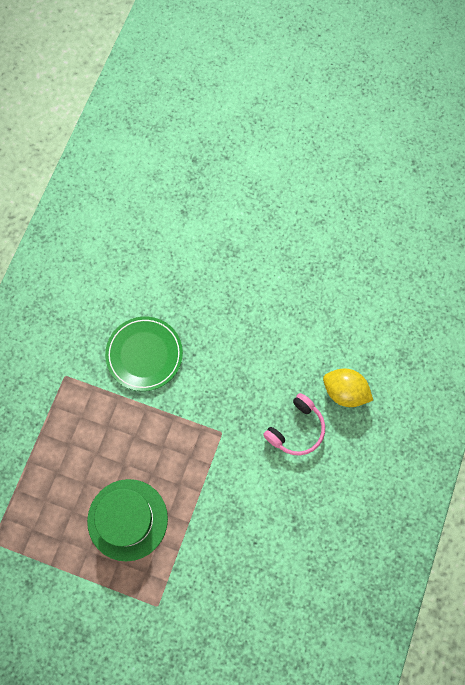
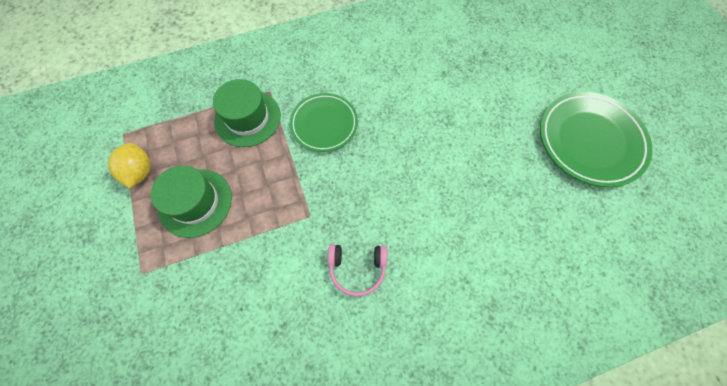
camera: 50 degrees right, 5 degrees down
yellow lemon [323,369,373,407] -> yellow lemon moved to [108,143,151,189]
none -> green hat [213,79,281,147]
none -> green plate [540,92,653,187]

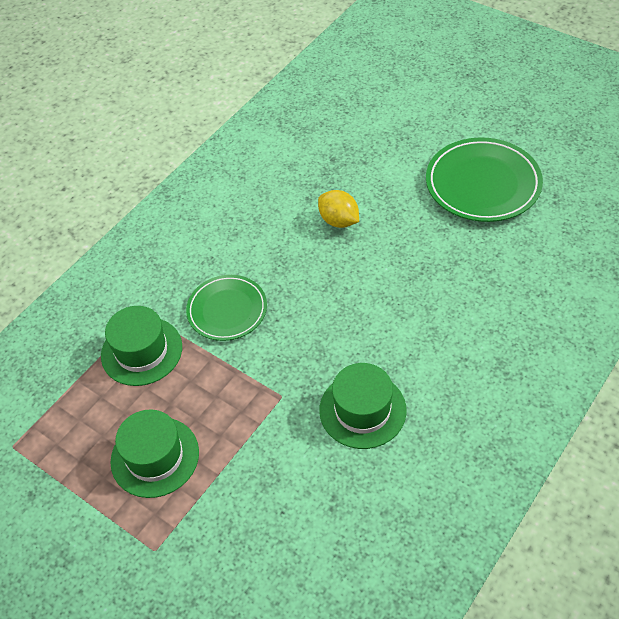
camera: 30 degrees left, 15 degrees down
yellow lemon [108,143,151,189] -> yellow lemon moved to [318,190,359,228]
pink headphones [328,244,387,297] -> green hat [319,363,407,449]

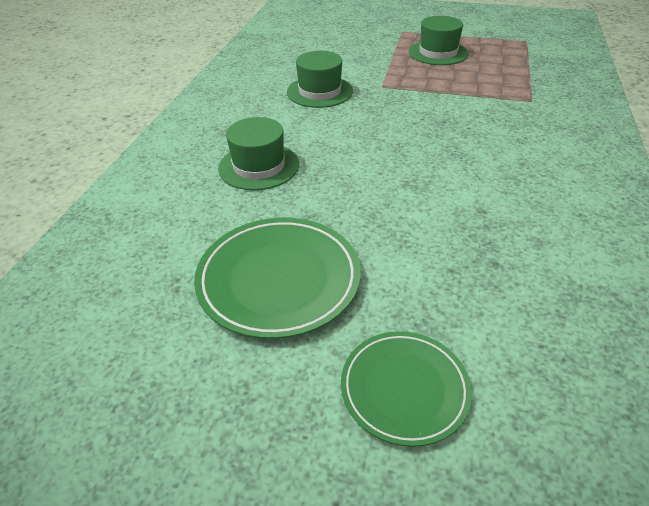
camera: 155 degrees right, 10 degrees down
green hat [101,306,182,386] -> green hat moved to [218,117,299,190]
green plate [186,275,267,341] -> green plate moved to [341,331,472,447]
yellow lemon [318,190,359,228] -> none

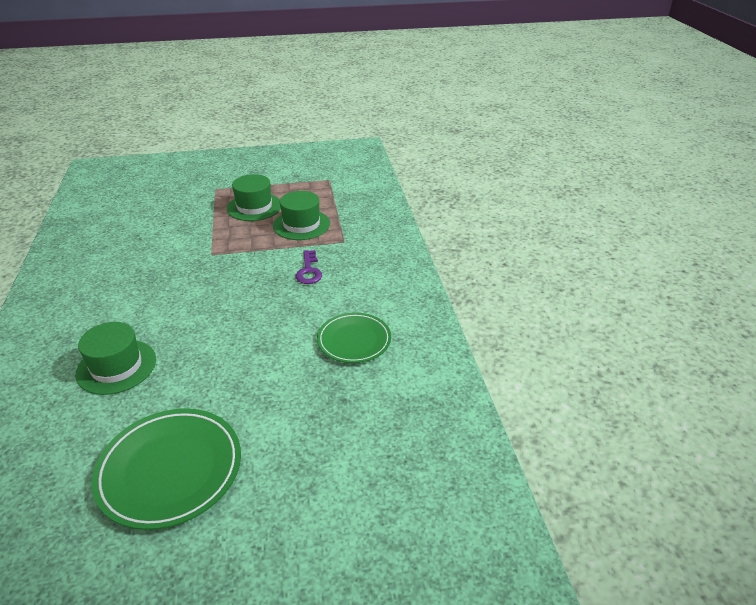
camera: 25 degrees left, 5 degrees down
green hat [287,51,353,108] -> green hat moved to [273,191,330,240]
green plate [341,331,472,447] -> green plate moved to [317,312,391,363]
none -> purple key [295,250,322,284]

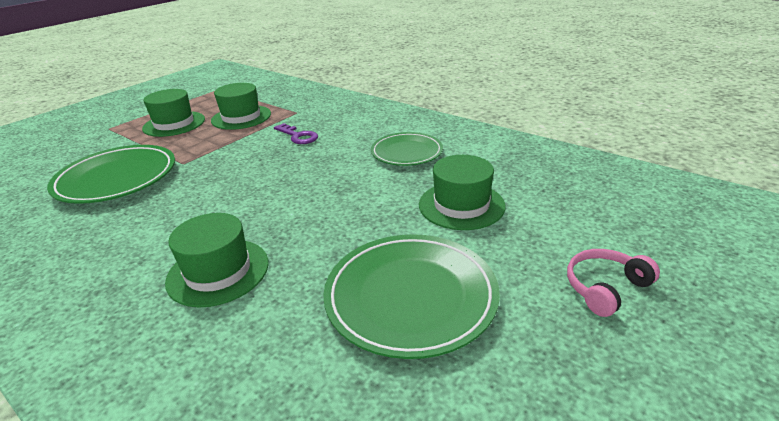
camera: 40 degrees left, 5 degrees down
none -> green plate [47,145,175,204]
none -> green hat [419,155,506,230]
none -> pink headphones [567,249,660,317]

